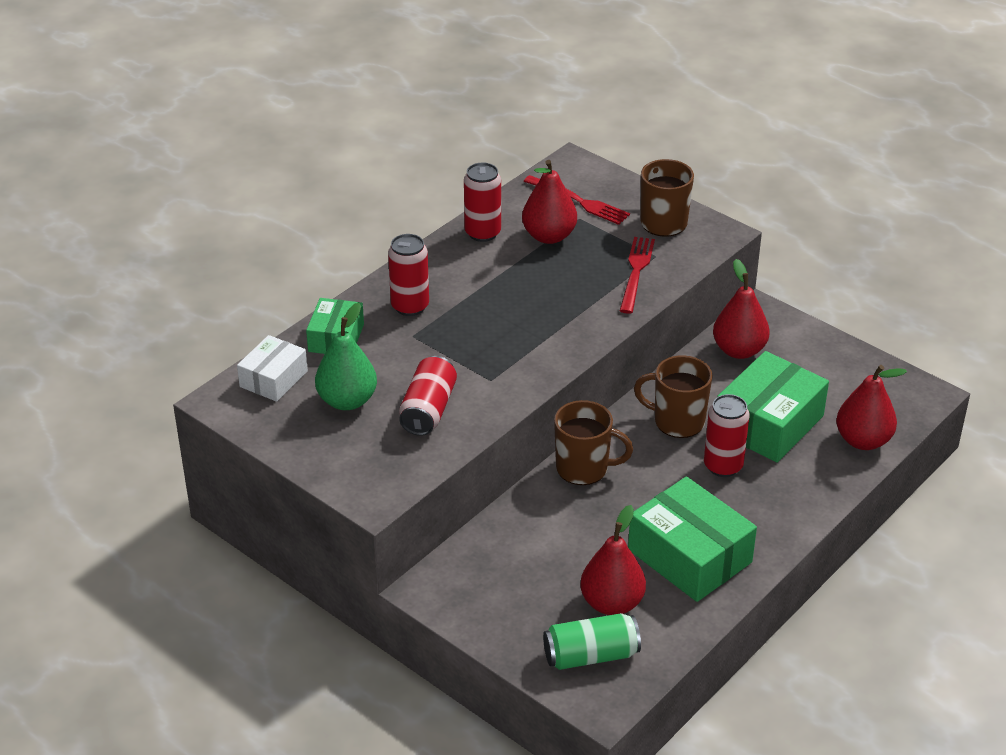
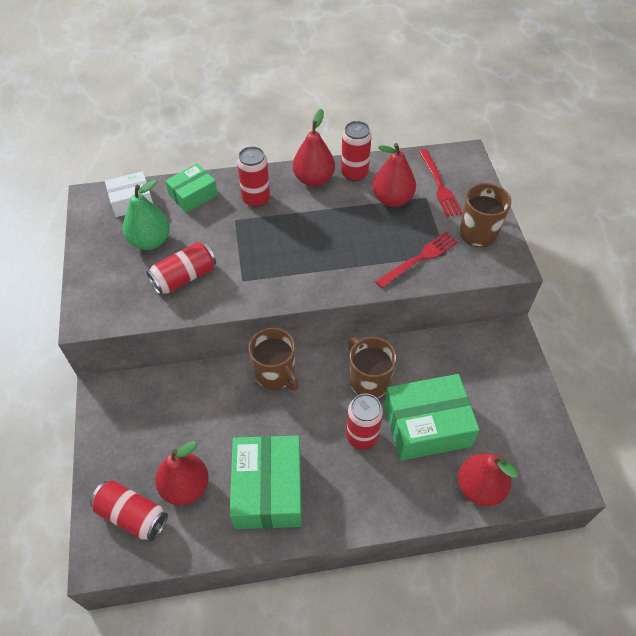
camera: 40 degrees right, 15 degrees up
green can [543,613,641,670] -> red can [90,480,168,541]
red pear [713,259,770,359] -> red pear moved to [293,109,335,187]

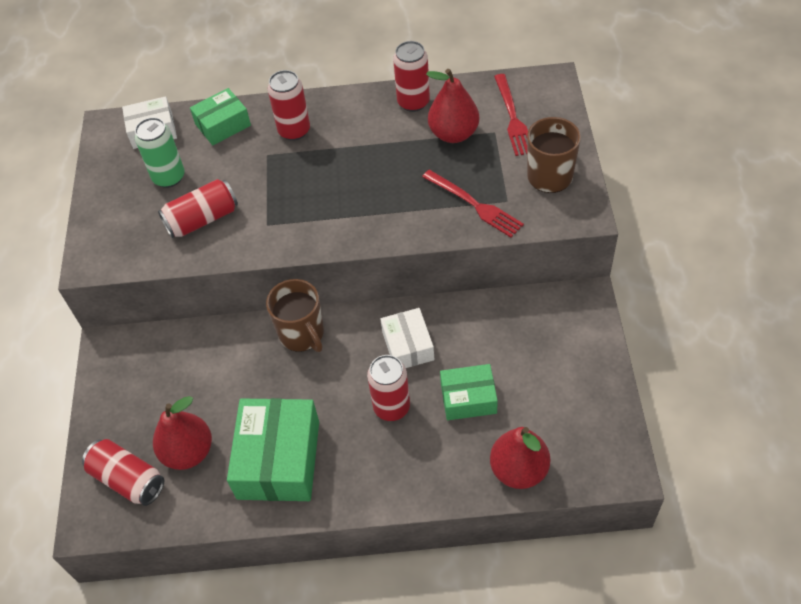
camera: 10 degrees right, 0 degrees up
green pear [123,179,170,250] -> green can [135,117,185,188]
red pear [293,109,335,187] -> none
brown mug [348,337,397,398] -> white box [380,308,434,368]
red fork [375,232,458,288] -> red fork turned 75 degrees clockwise [422,170,524,238]
green box [384,374,480,461] -> green box [440,364,498,420], size x0.59

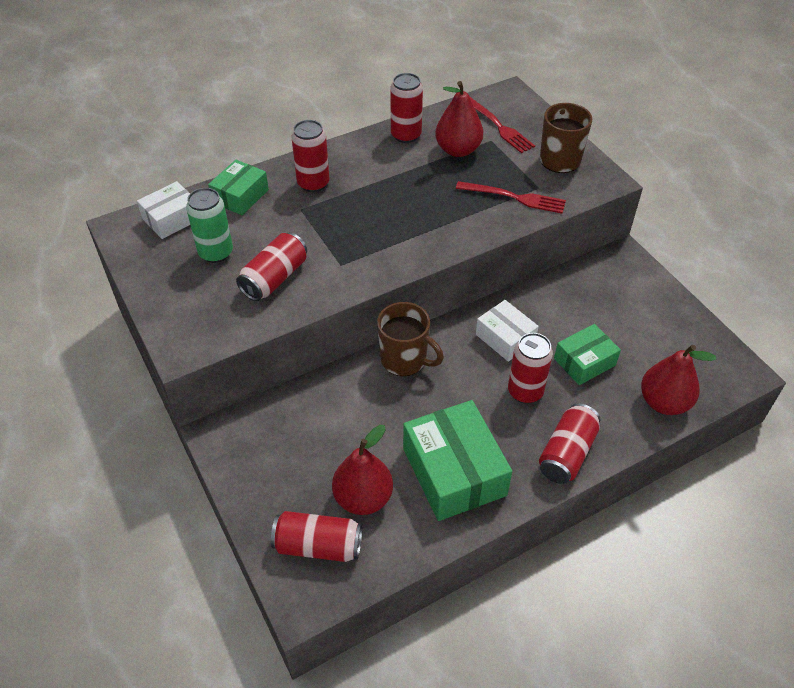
camera: 30 degrees left, 5 degrees down
none -> red can [539,403,600,484]

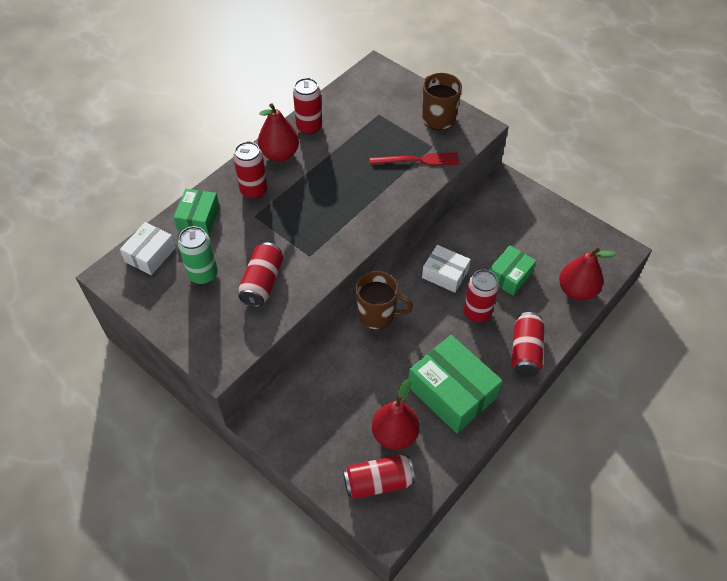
camera: 20 degrees left, 5 degrees up
red pear [435,81,483,157] -> red pear moved to [258,103,299,162]
red fork [470,97,535,153] -> none

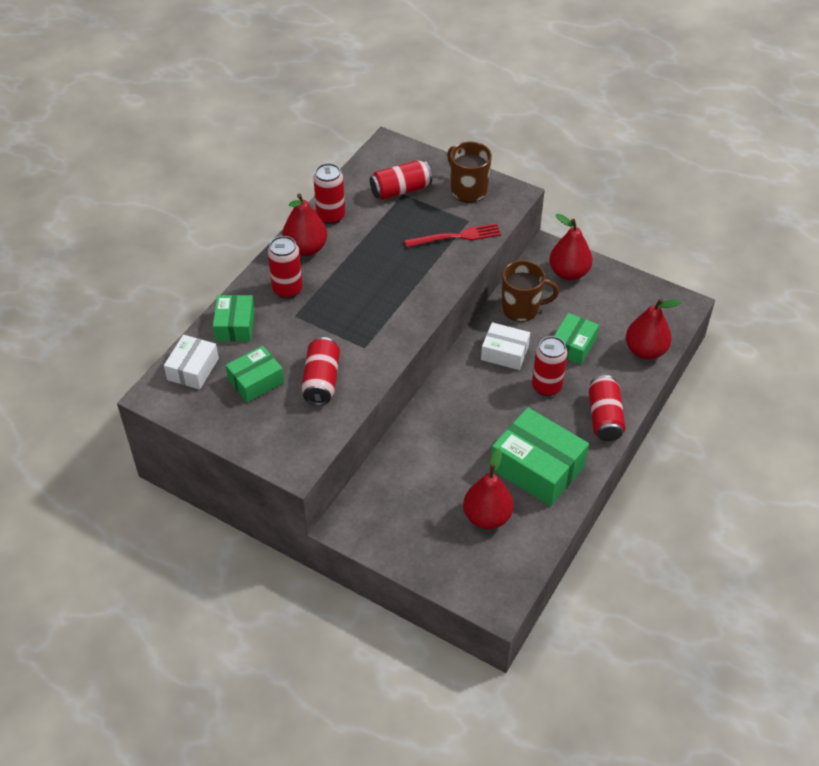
camera: 10 degrees left, 5 degrees down
green can [178,226,218,284] -> green box [226,346,284,403]
red can [343,455,415,499] -> red can moved to [370,160,432,200]
brown mug [355,271,413,330] -> brown mug moved to [502,260,559,322]
none -> red pear [549,214,593,280]

